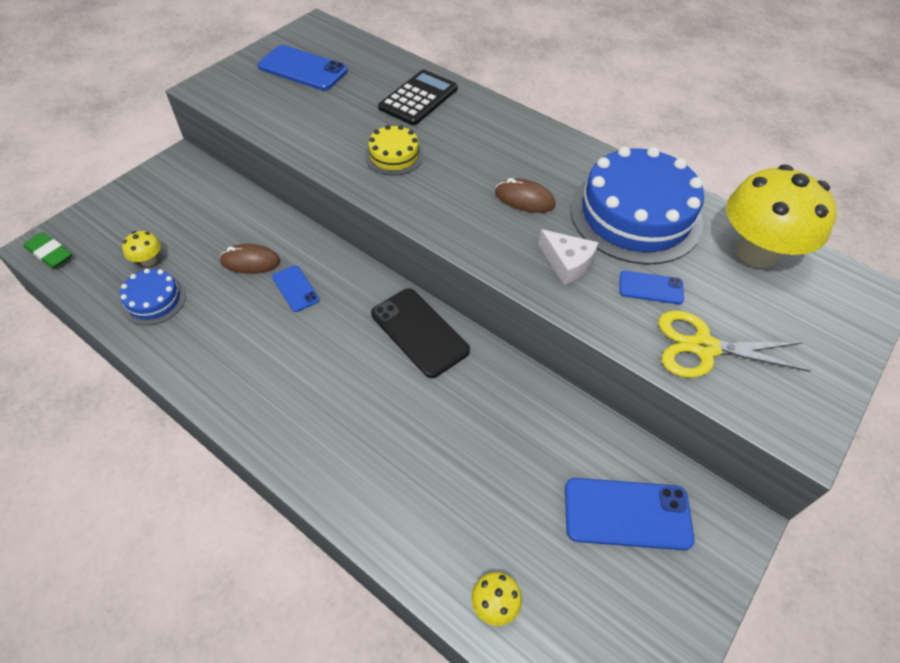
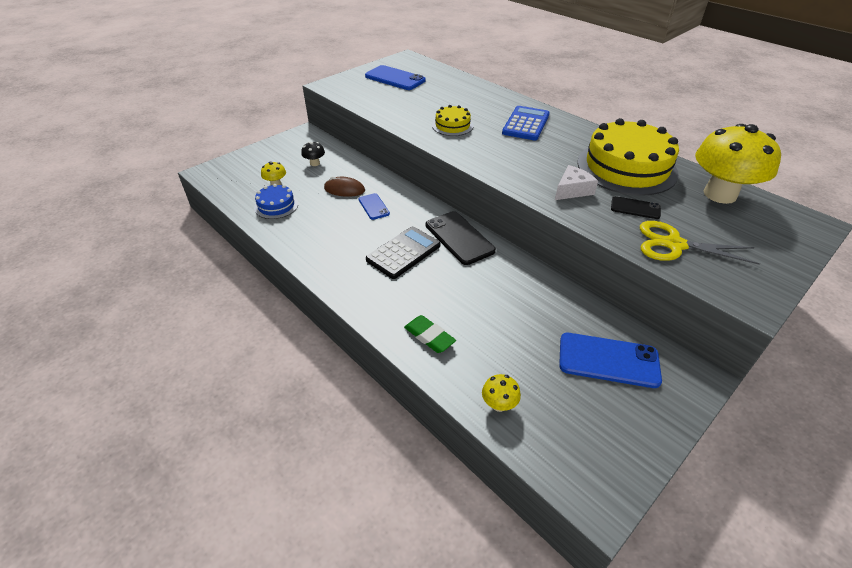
camera: 10 degrees right, 10 degrees down
green eraser [24,232,72,269] -> green eraser moved to [404,315,456,353]
black calculator [378,70,458,125] -> black calculator moved to [366,226,440,279]
brown mouse [495,178,555,213] -> none
white cheese [538,229,599,285] -> white cheese turned 90 degrees counterclockwise [555,165,598,200]
blue cake [570,146,704,265] -> yellow cake [577,118,679,196]
blue phone [619,270,684,304] -> black phone [611,196,661,219]
none -> black mushroom [301,142,325,166]
none -> blue calculator [502,106,550,141]

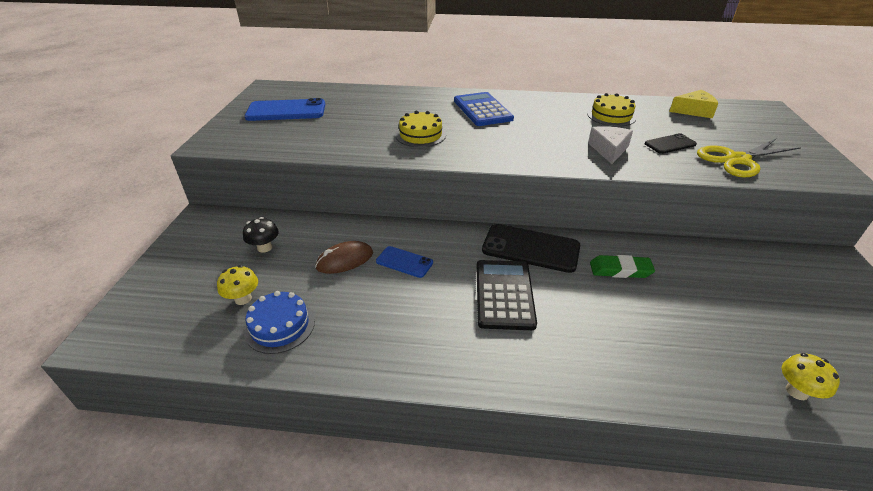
camera: 40 degrees left, 5 degrees down
green eraser [404,315,456,353] -> green eraser moved to [590,255,655,278]
blue phone [559,333,662,388] -> none
yellow cake [577,118,679,196] -> yellow cake [587,93,636,126], size x0.48
yellow mushroom [695,124,781,204] -> yellow cheese [669,90,718,118]

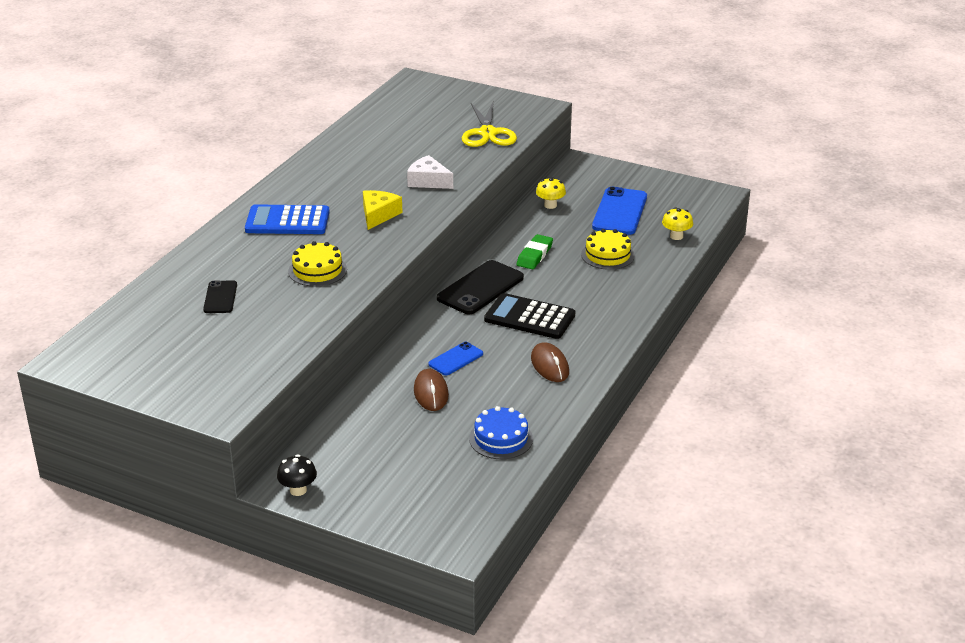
camera: 70 degrees left, 5 degrees down
yellow mushroom [217,265,258,305] -> yellow mushroom moved to [536,177,566,209]
black mushroom [243,217,279,253] -> black mushroom moved to [277,455,317,496]
blue phone [245,98,325,121] -> blue phone moved to [592,187,647,235]
yellow cake [587,93,636,126] -> yellow cake moved to [581,229,635,270]
black phone [645,133,697,154] -> black phone moved to [203,280,237,313]
yellow cheese [669,90,718,118] -> yellow cheese moved to [363,190,402,230]
none -> brown mouse [531,342,569,382]

